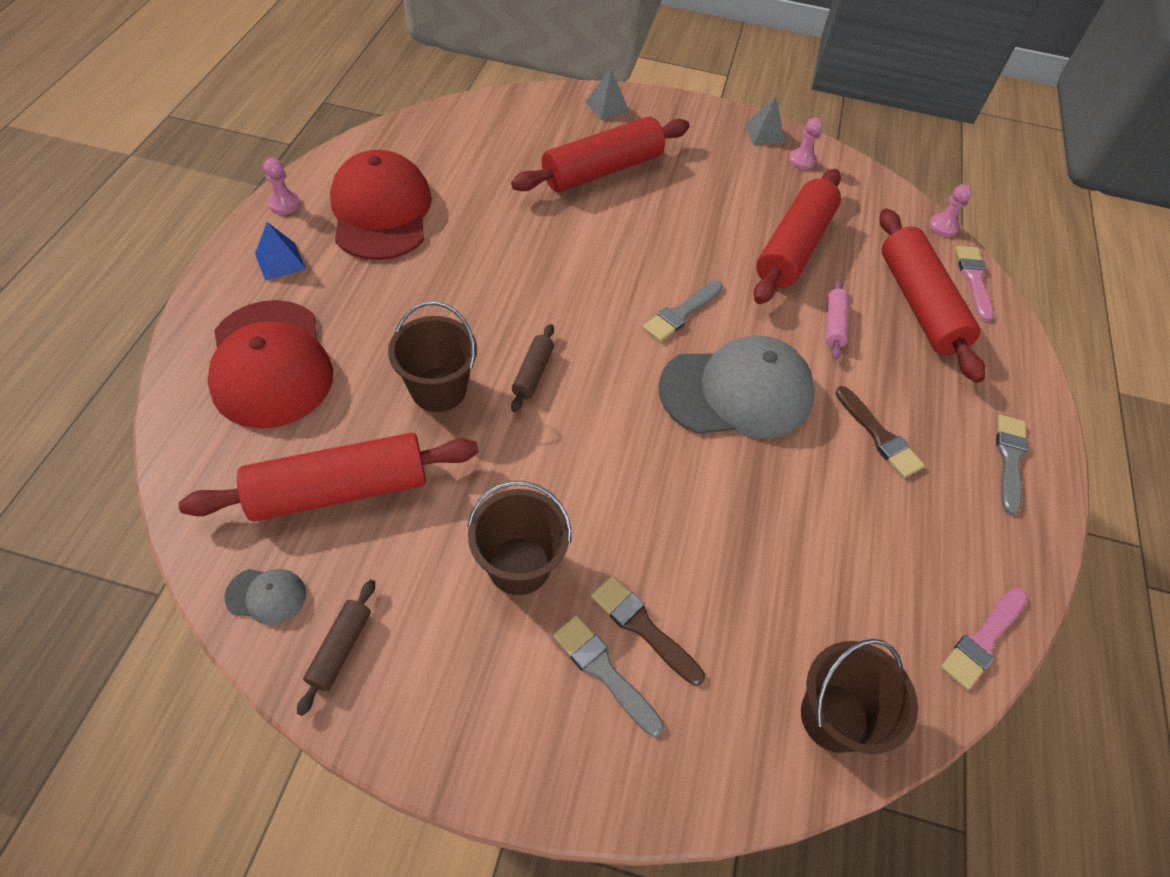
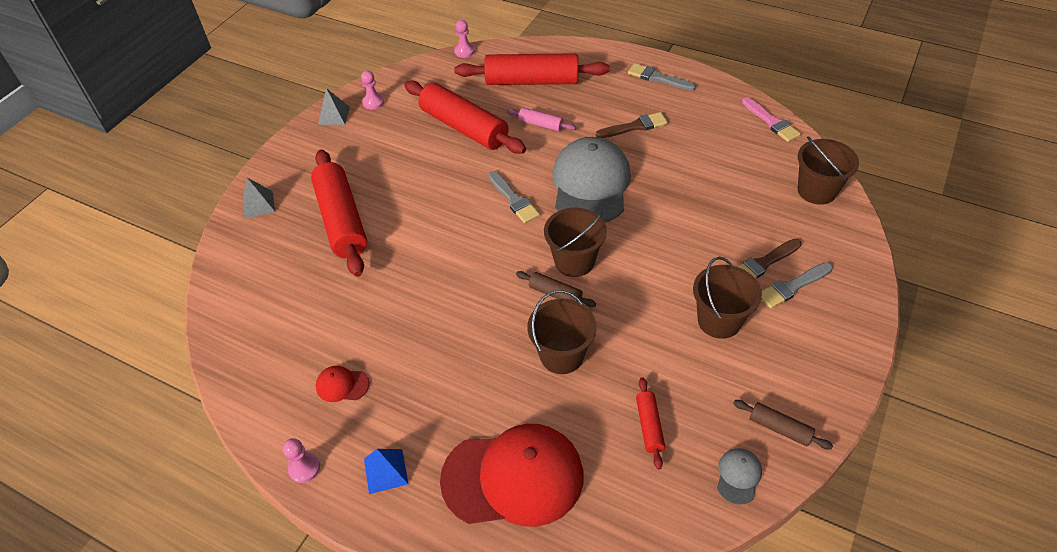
camera: 70 degrees left, 5 degrees down
red rolling pin [179,433,479,522] -> red rolling pin [636,377,665,470], size x0.45
red cap [330,150,432,260] -> red cap [316,366,369,402], size x0.41
pink brush [955,246,993,322] -> none
none -> brown bucket [544,208,607,277]

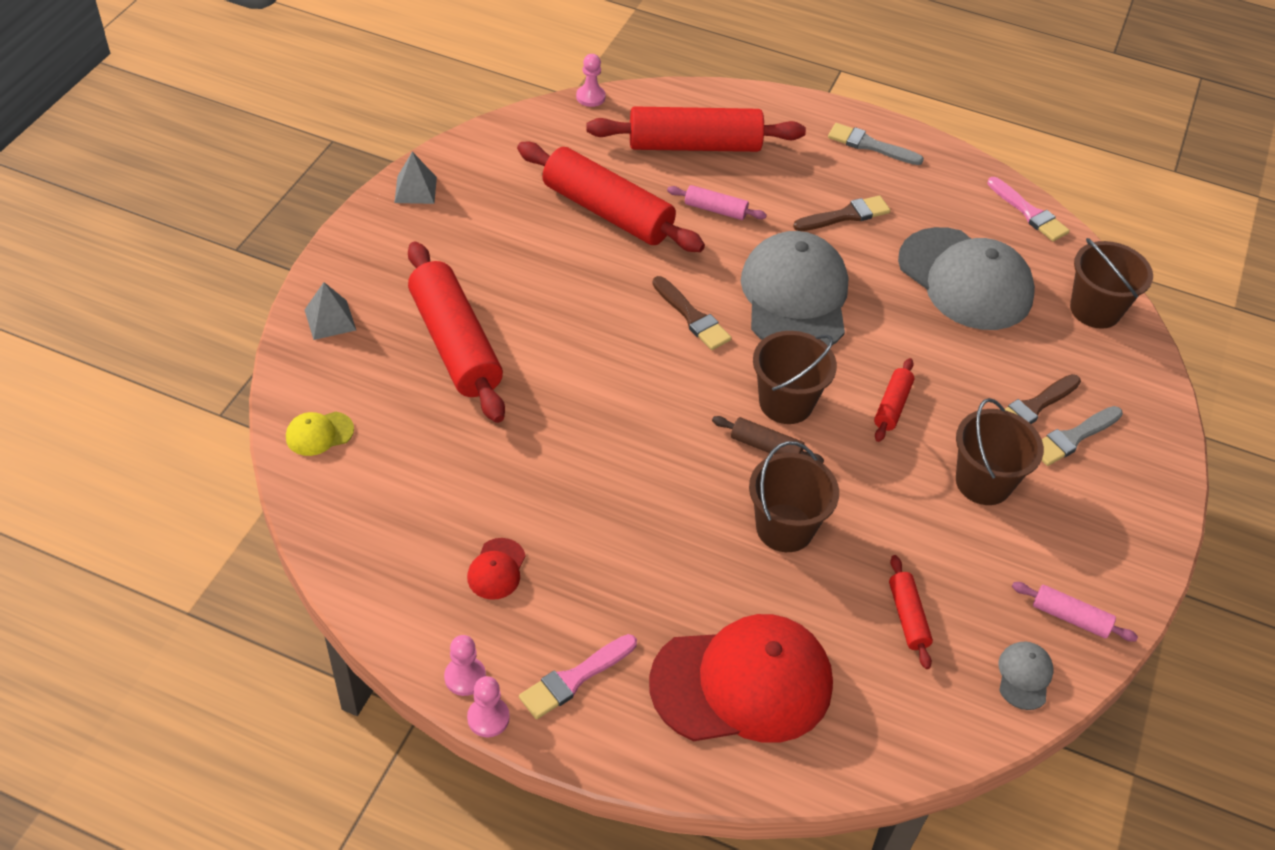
camera: 10 degrees left, 0 degrees up
red cap [316,366,369,402] -> red cap turned 75 degrees counterclockwise [467,538,526,600]
pink pawn [361,71,384,109] -> pink pawn moved to [467,676,510,738]
blue pyramid [364,449,408,494] -> pink brush [519,634,637,720]
grey brush [488,171,540,223] -> brown brush [652,276,732,350]
brown rolling pin [733,400,833,450] -> pink rolling pin [1012,582,1138,642]
none -> yellow cap [286,412,354,456]
none -> red rolling pin [874,358,914,442]
none -> grey cap [898,227,1035,330]

